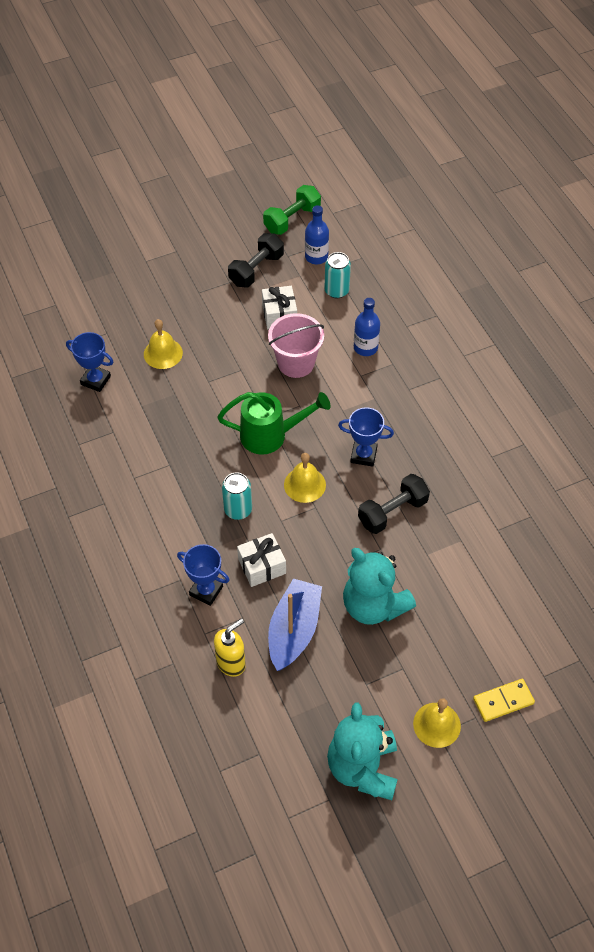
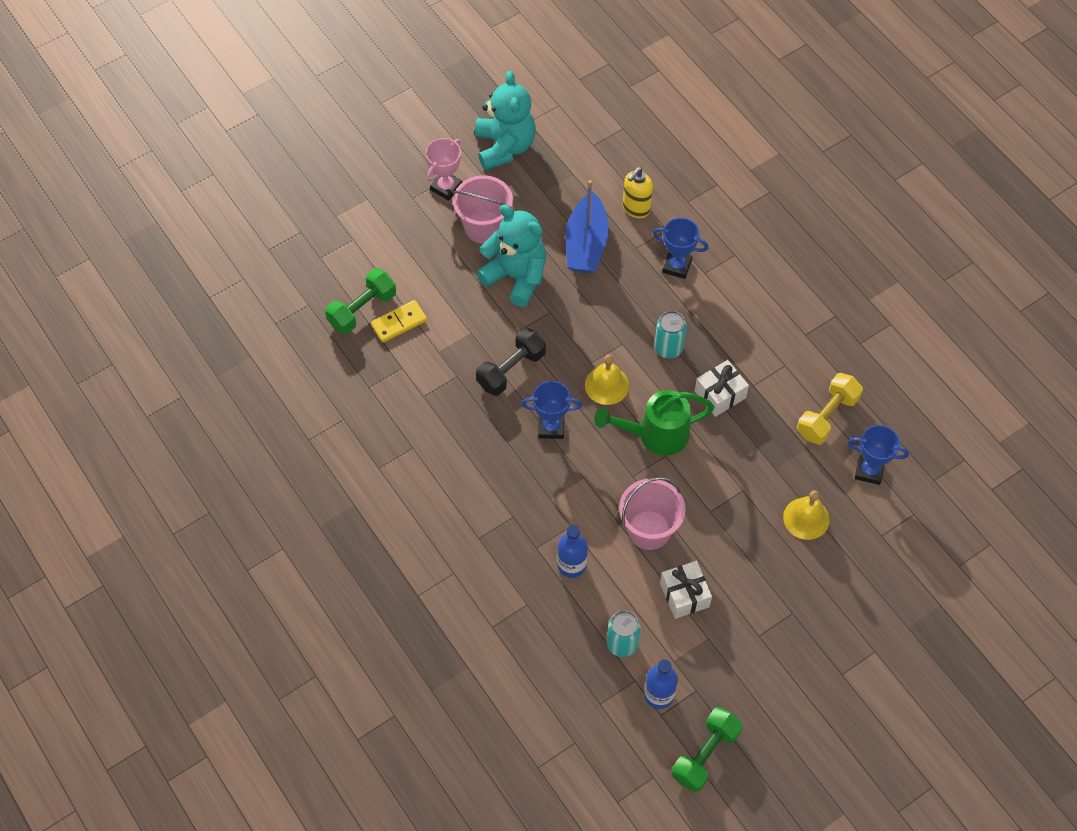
camera: 170 degrees right, 5 degrees up
black dumbbell [228,233,284,287] -> none
white gift [237,533,286,587] -> white gift moved to [695,360,749,417]
yellow bell [413,698,461,748] -> pink trophy [426,138,462,201]
yellow domino [473,679,535,722] -> yellow domino moved to [371,300,427,343]
none -> green dumbbell [325,268,396,334]
none -> pink bucket [453,175,513,244]
none -> yellow dumbbell [797,373,863,445]

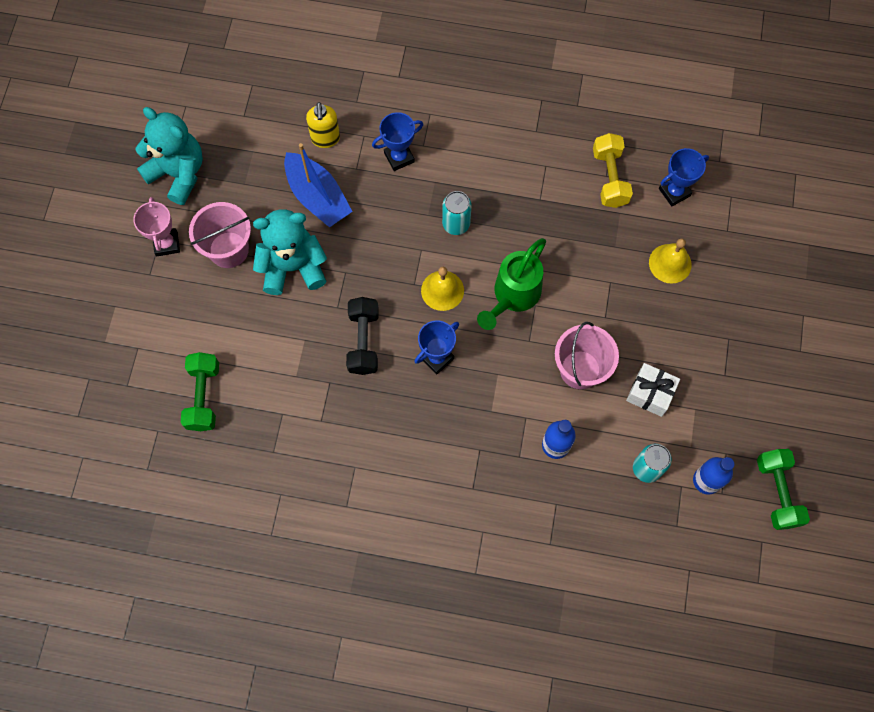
camera: 45 degrees left, 10 degrees up
yellow domino [371,300,427,343] -> none
white gift [695,360,749,417] -> none

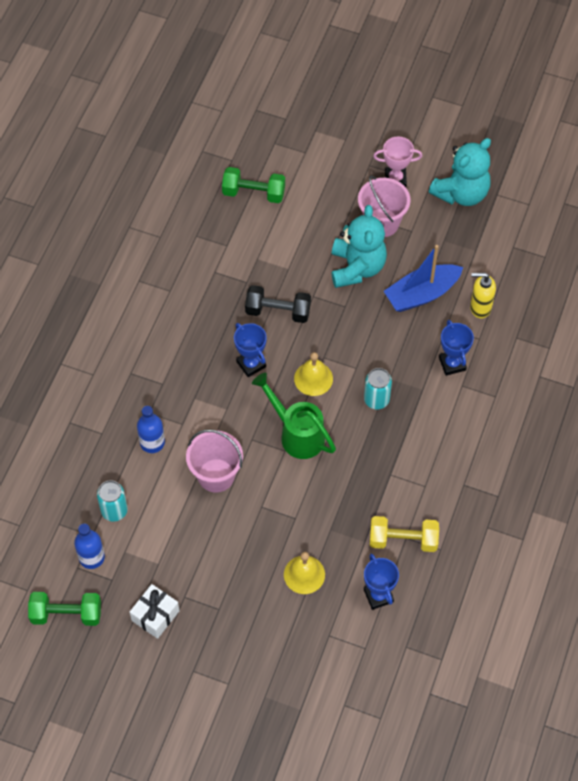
camera: 100 degrees right, 10 degrees down
white gift [626,363,680,417] -> white gift moved to [130,584,180,639]

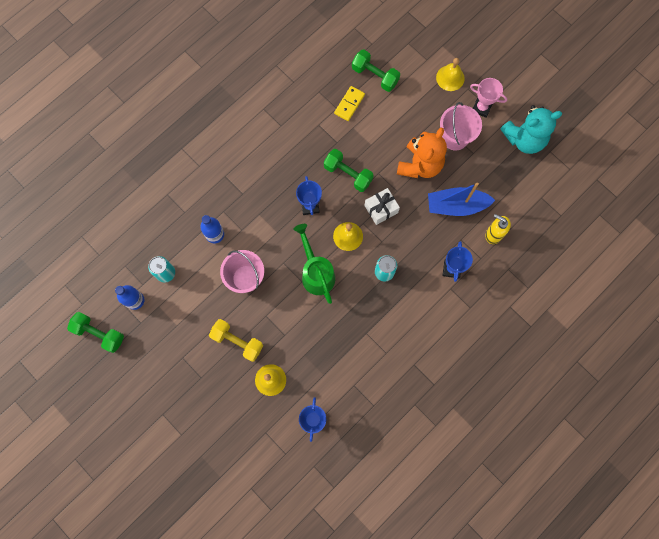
camera: 25 degrees right, 15 degrees up
white gift [130,584,180,639] -> white gift moved to [364,188,400,225]
black dumbbell [245,285,311,323] -> green dumbbell [324,149,374,192]
turquoise teddy bear [331,205,387,288] -> orange teddy bear [397,127,447,178]
yellow dumbbell [370,516,439,552] -> yellow dumbbell moved to [209,319,263,362]
none -> yellow domino [334,86,365,121]
none -> yellow bell [436,58,465,91]

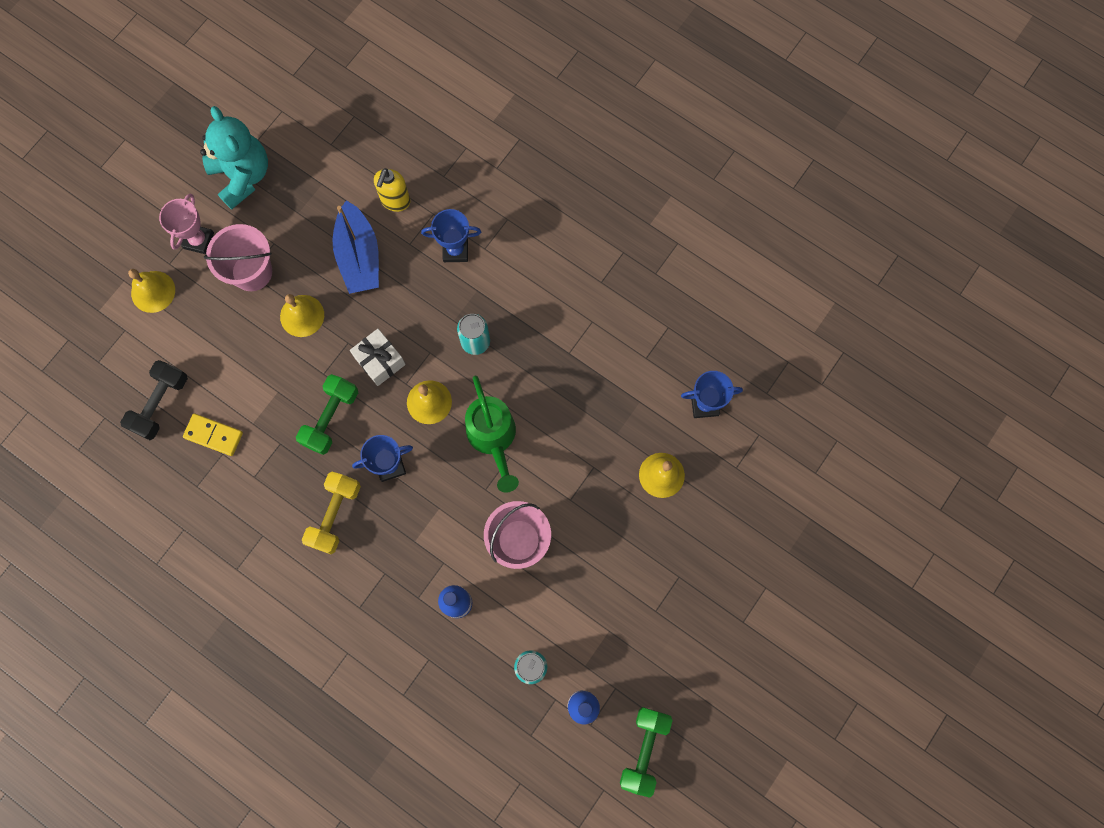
camera: 100 degrees left, 0 degrees up
yellow dumbbell [209,319,263,362] -> yellow dumbbell moved to [302,472,361,554]
green watering can [294,224,335,304] -> green watering can turned 75 degrees counterclockwise [465,376,519,493]
green dumbbell [352,49,400,92] -> black dumbbell [120,360,188,440]
orange teddy bear [397,127,447,178] -> yellow bell [280,294,324,337]

